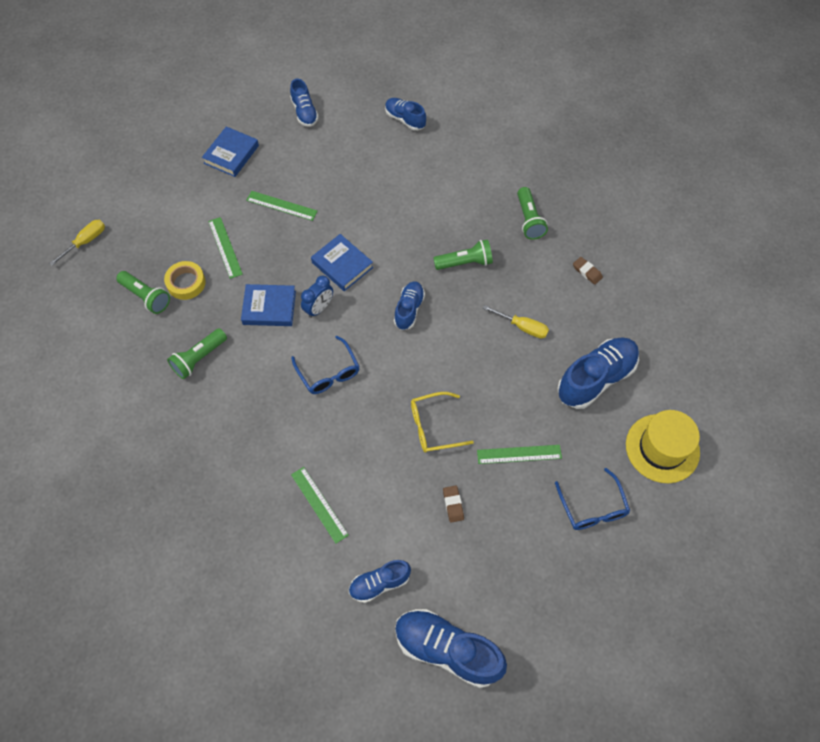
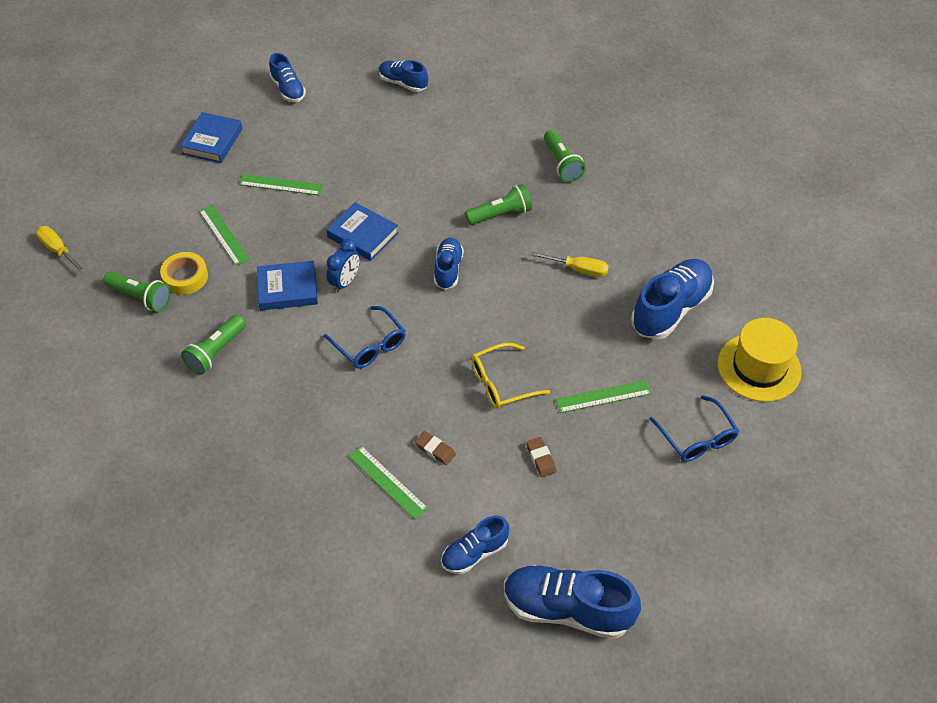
camera: 10 degrees left, 10 degrees down
yellow screwdriver [49,220,105,266] -> yellow screwdriver turned 75 degrees counterclockwise [36,226,86,273]
brown eraser [573,257,603,285] -> brown eraser moved to [415,431,456,465]

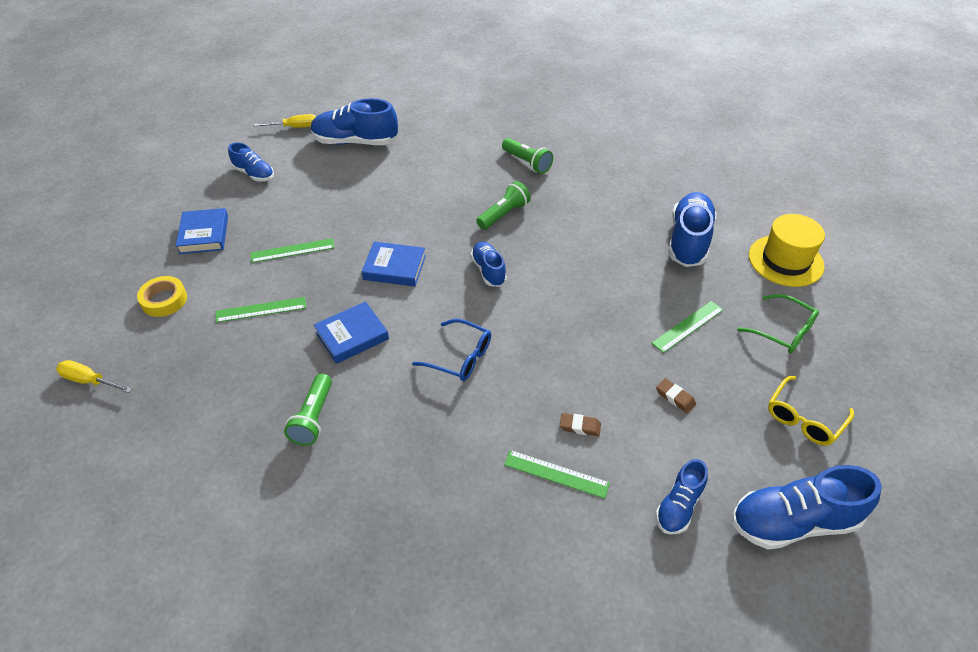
camera: 25 degrees left, 5 degrees down
green flashlight [103,271,171,312] -> none
yellow tape [160,252,208,295] -> yellow tape moved to [137,276,187,317]
green ruler [199,205,250,266] -> green ruler turned 45 degrees counterclockwise [216,297,306,323]
blue clock [327,239,360,293] -> none
blue shoe [379,60,428,92] -> blue shoe [311,98,398,145], size x1.72
yellow glasses [471,343,550,409] -> yellow glasses moved to [768,376,854,446]
yellow screwdriver [531,252,609,277] -> yellow screwdriver moved to [254,114,316,128]
blue glasses [650,395,739,462] -> green glasses [737,294,819,353]

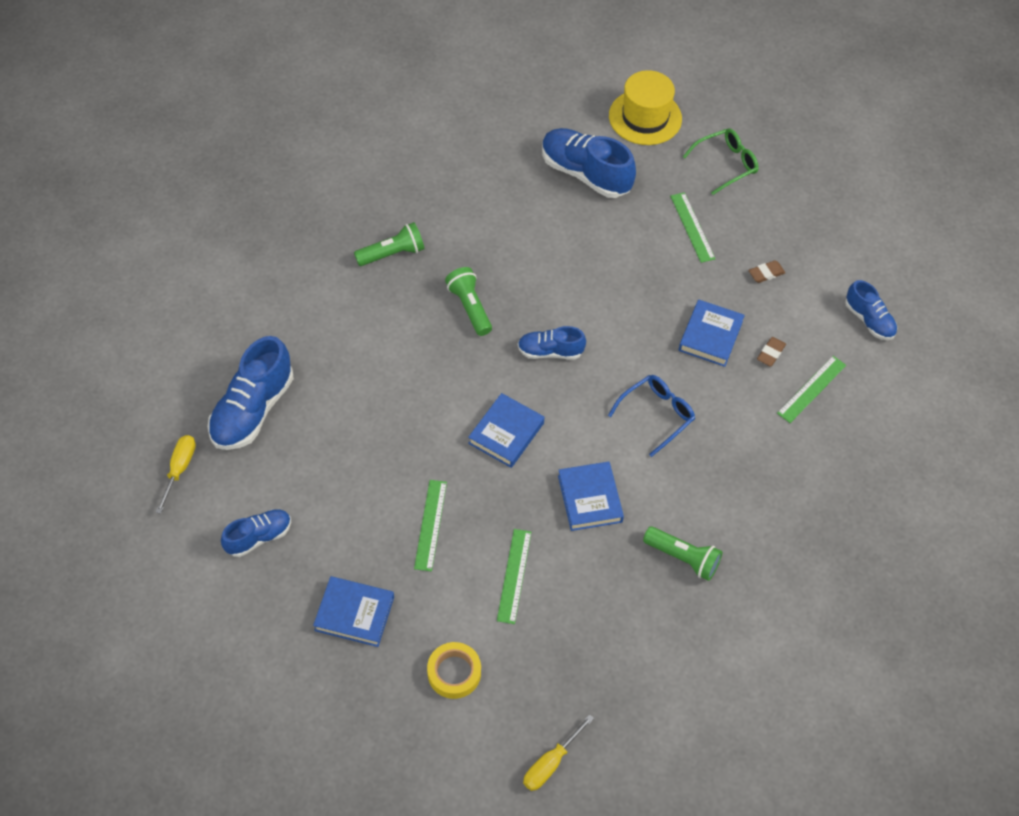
camera: 70 degrees left, 10 degrees up
blue shoe [732,465,882,550] -> none
yellow glasses [768,376,854,446] -> none
none -> blue book [679,300,745,367]

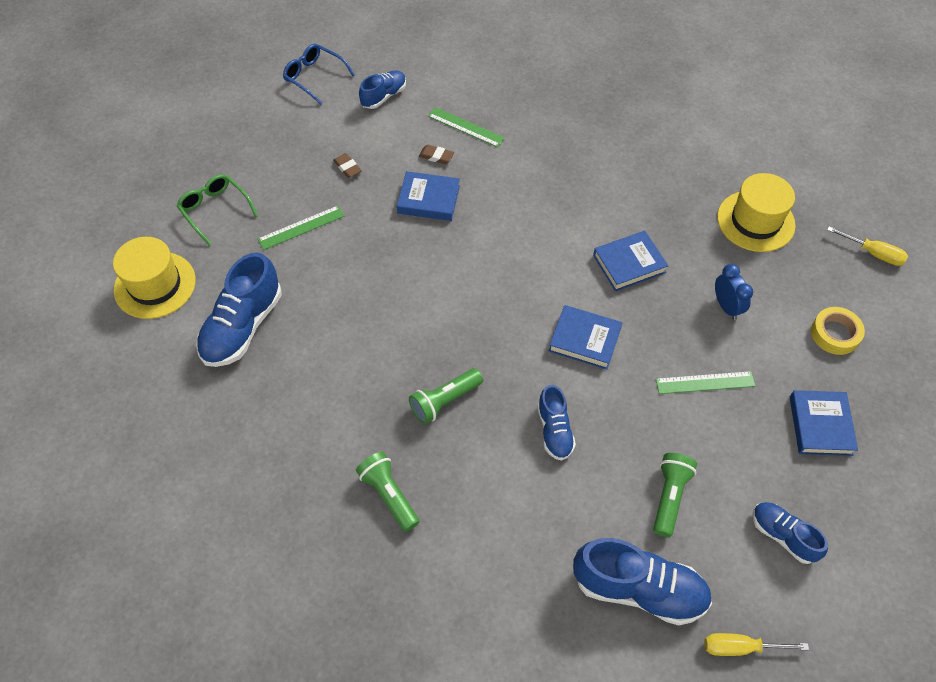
camera: 100 degrees left, 0 degrees up
green ruler [497,529,531,624] -> blue clock [715,264,753,320]
blue shoe [518,326,586,359] -> blue shoe moved to [537,385,576,461]
blue glasses [608,375,695,457] -> blue glasses moved to [283,44,355,104]
green flashlight [643,527,722,581] -> green flashlight moved to [653,453,697,537]
none -> yellow hat [717,173,796,252]

